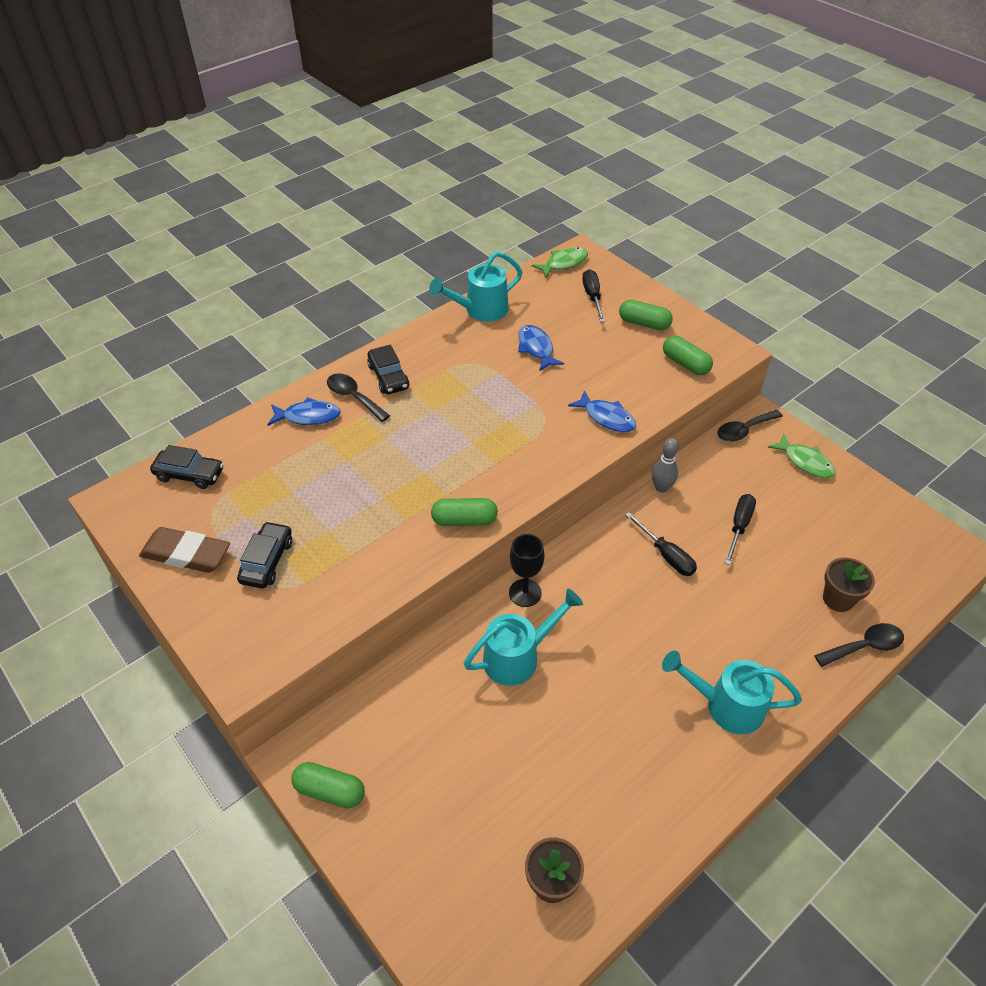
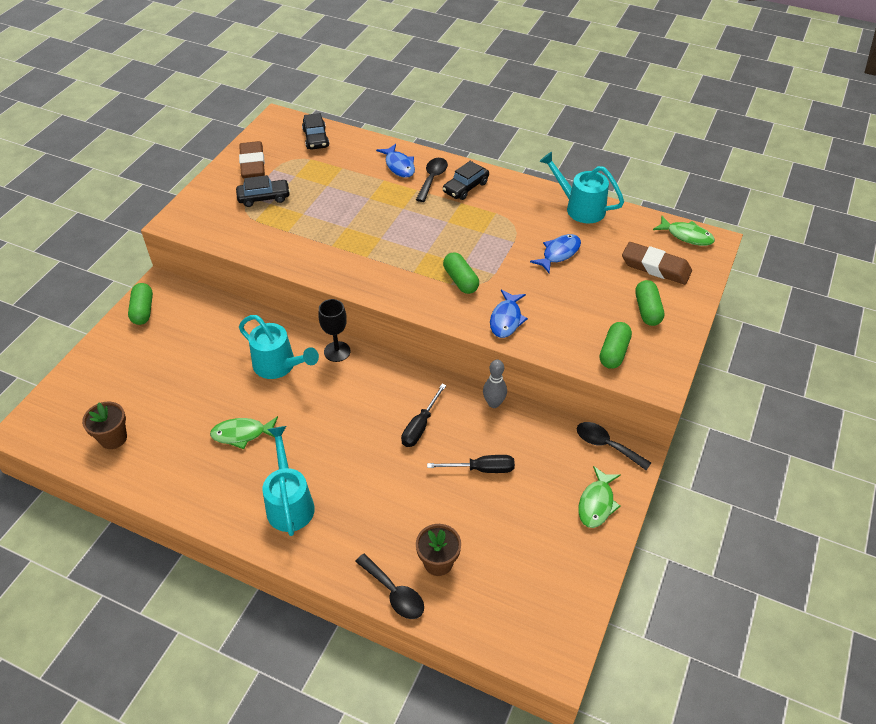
camera: 65 degrees right, 0 degrees up
green capsule [431,498,498,526] -> green capsule moved to [443,252,479,294]
black screwdriver [582,269,605,322] -> brown eraser [622,242,692,285]
none -> green fish [210,416,278,449]

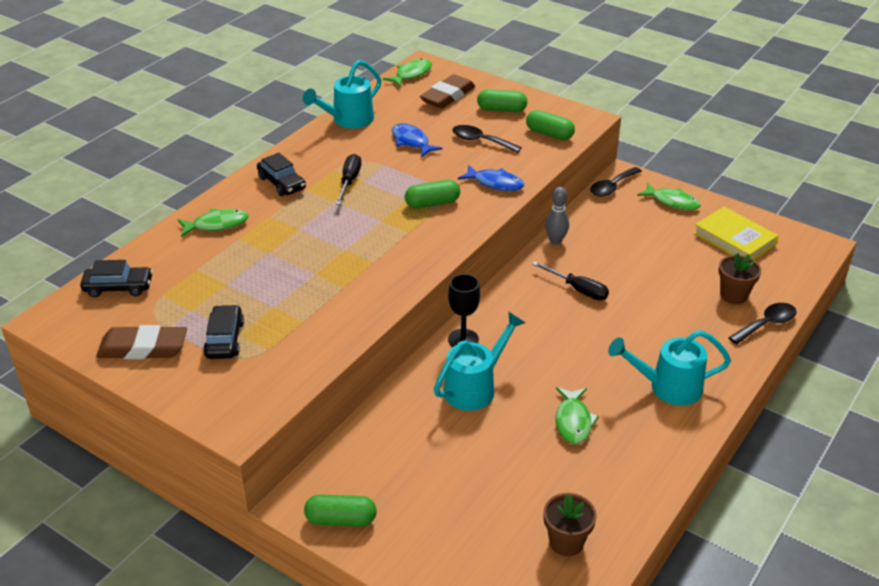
camera: 80 degrees left, 10 degrees down
blue fish [376,144,415,178] -> green fish [178,209,249,237]
black spoon [416,158,448,202] -> black spoon moved to [452,125,522,153]
black screwdriver [427,455,515,473] -> black screwdriver moved to [335,154,361,205]
none -> yellow book [693,206,778,260]

